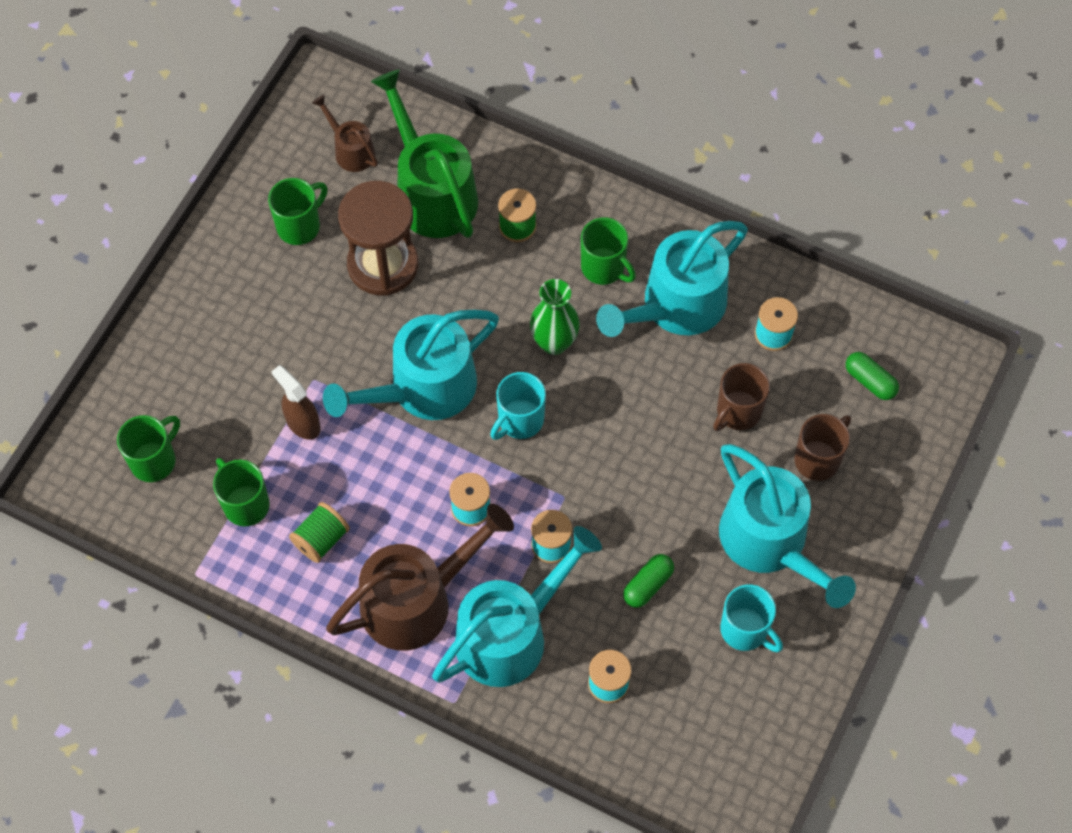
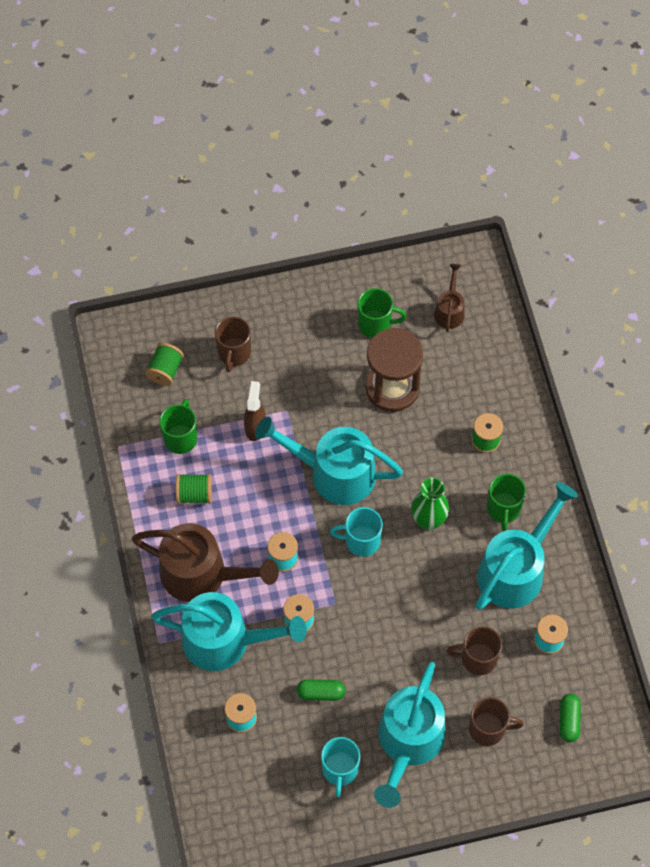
camera: 50 degrees right, 0 degrees up
green mug [117,415,180,482] -> green spool [145,343,184,386]
green watering can [371,70,478,238] -> none
turquoise watering can [596,221,748,337] -> turquoise watering can turned 120 degrees clockwise [476,482,578,610]
none -> brown mug [215,316,251,372]

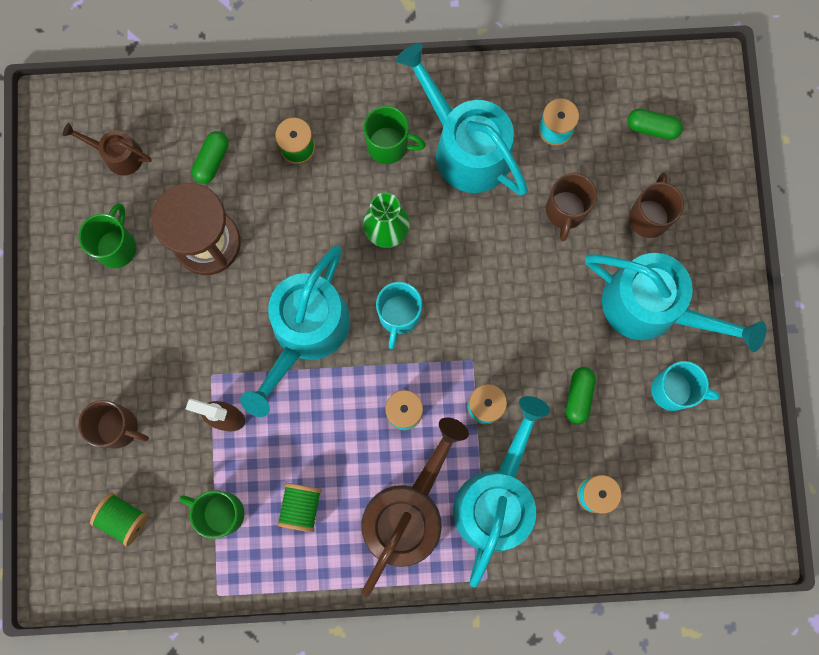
camera: 80 degrees left, 15 degrees up
none -> green capsule [192,131,229,184]

